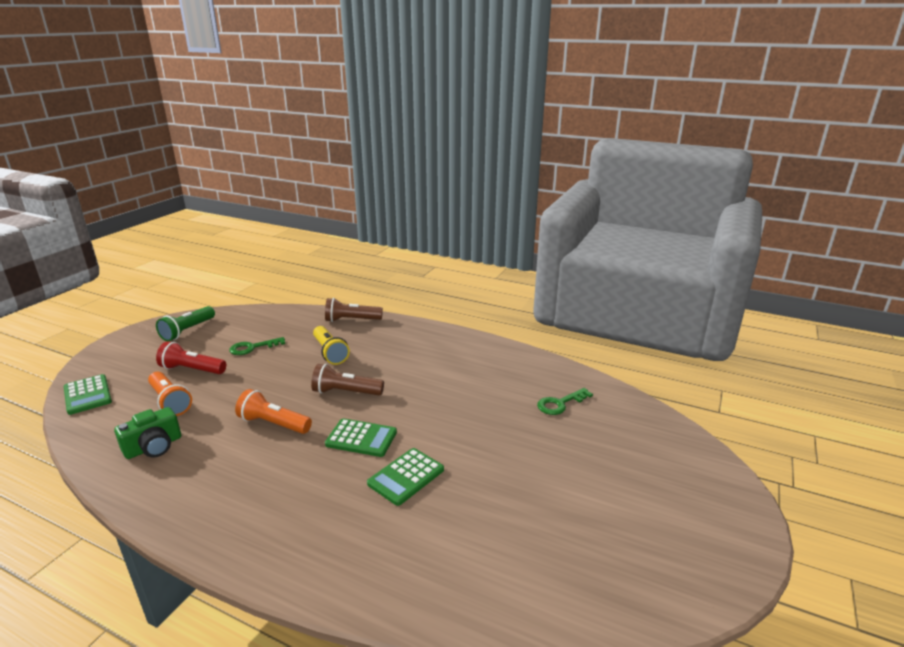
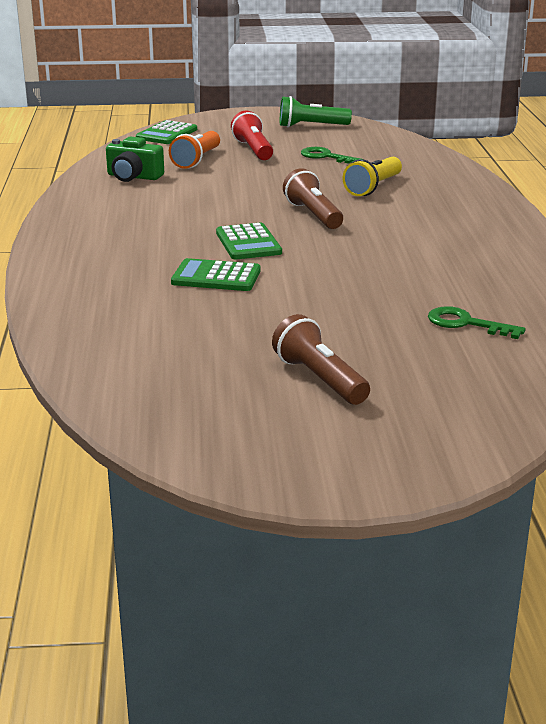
camera: 60 degrees right, 0 degrees up
orange flashlight [235,389,312,434] -> none
brown flashlight [325,298,383,322] -> brown flashlight moved to [272,314,370,405]

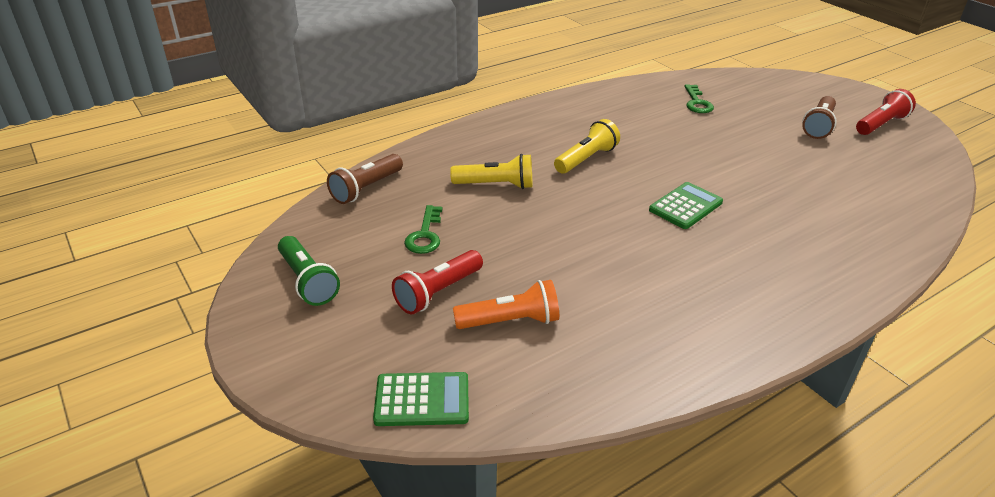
camera: 120 degrees left, 10 degrees up
green camera [106,136,164,182] -> none
green calculator [171,258,261,291] -> none
brown flashlight [283,168,343,229] -> brown flashlight moved to [327,154,403,204]
none -> yellow flashlight [554,119,620,174]
none -> red flashlight [856,89,916,135]

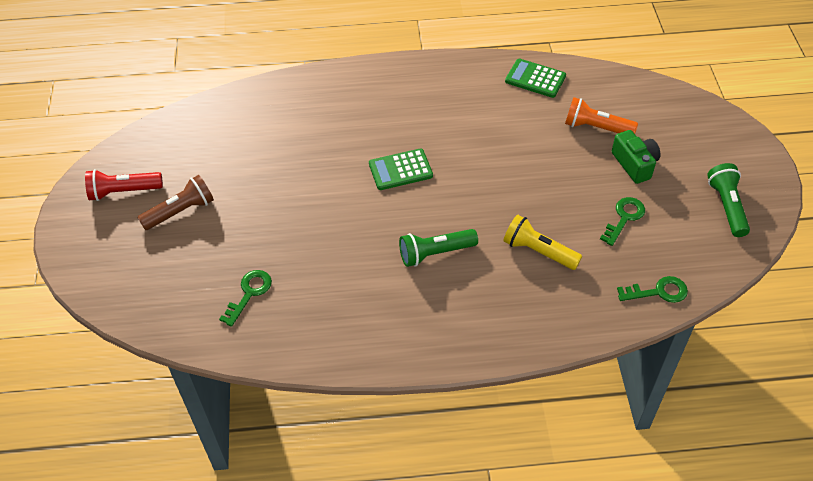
camera: 150 degrees left, 15 degrees up
brown flashlight [327,154,403,204] -> green key [617,276,688,303]
green calculator [373,372,469,426] -> green calculator moved to [505,58,566,98]
red flashlight [392,250,483,314] -> green camera [612,130,660,184]
yellow flashlight [554,119,620,174] -> green flashlight [399,229,478,267]

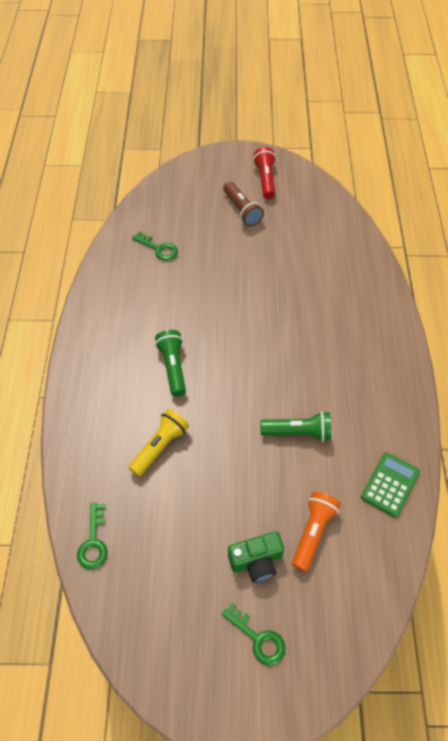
camera: 95 degrees right, 5 degrees up
green calculator [369,148,433,190] -> none
green key [600,197,645,246] -> green key moved to [222,603,286,666]
green flashlight [707,163,750,237] -> green flashlight moved to [260,411,331,442]

